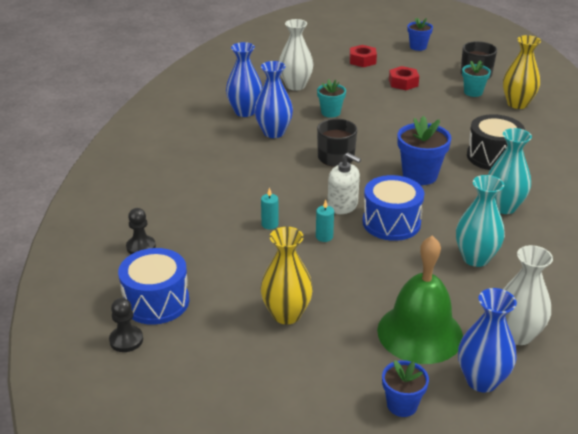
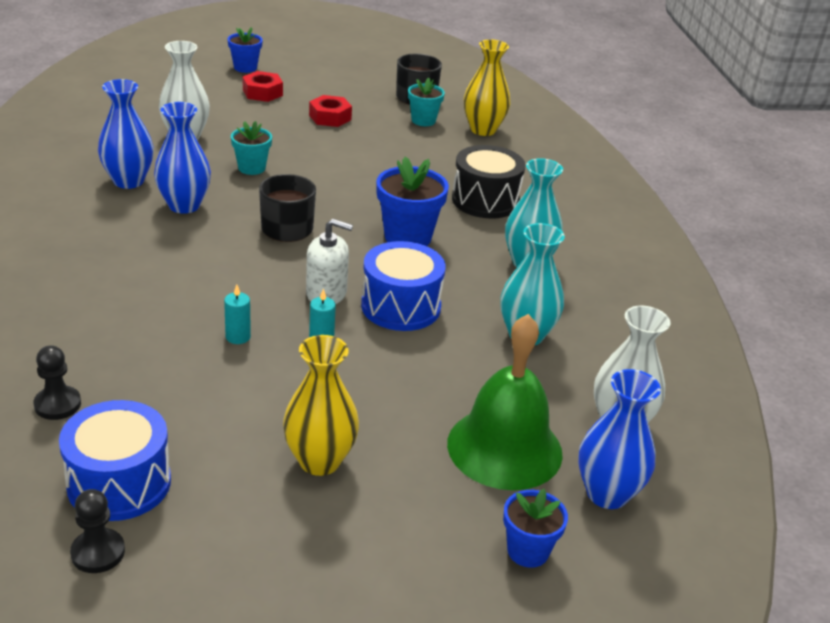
camera: 25 degrees left, 0 degrees up
blue flower pot [407,18,433,51] -> blue flower pot moved to [228,27,263,73]

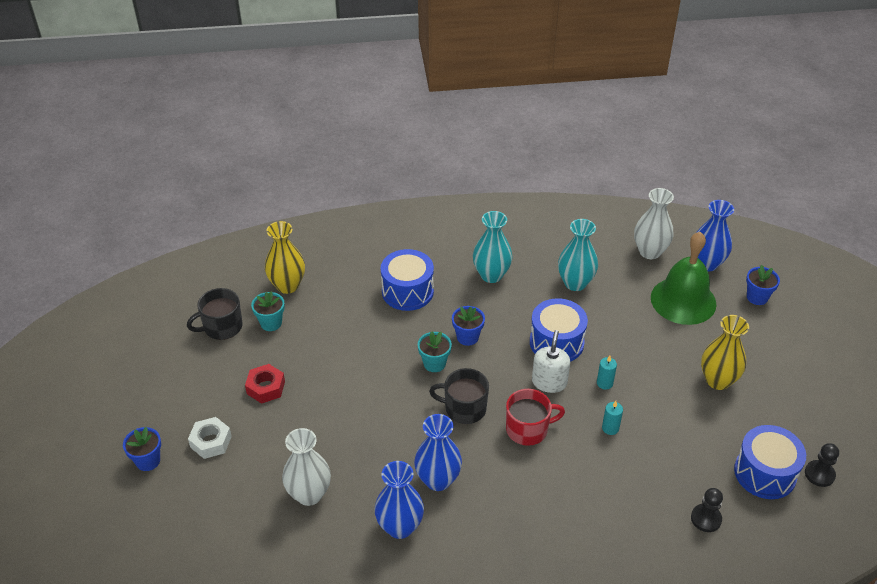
camera: 85 degrees left, 10 degrees up
turquoise flower pot [231,121,272,175] -> turquoise flower pot moved to [418,331,452,372]
red nut [242,71,283,102] -> white nut [188,417,232,459]
blue flower pot [376,157,449,246] -> blue flower pot [452,306,485,346], size x0.62
black drum [452,145,526,219] -> blue drum [381,249,434,311]
none -> red mug [506,389,565,446]

